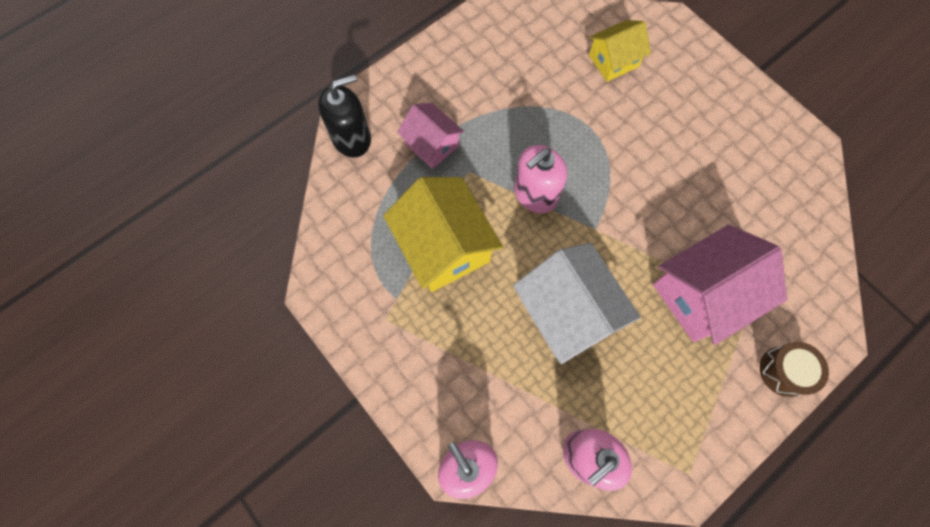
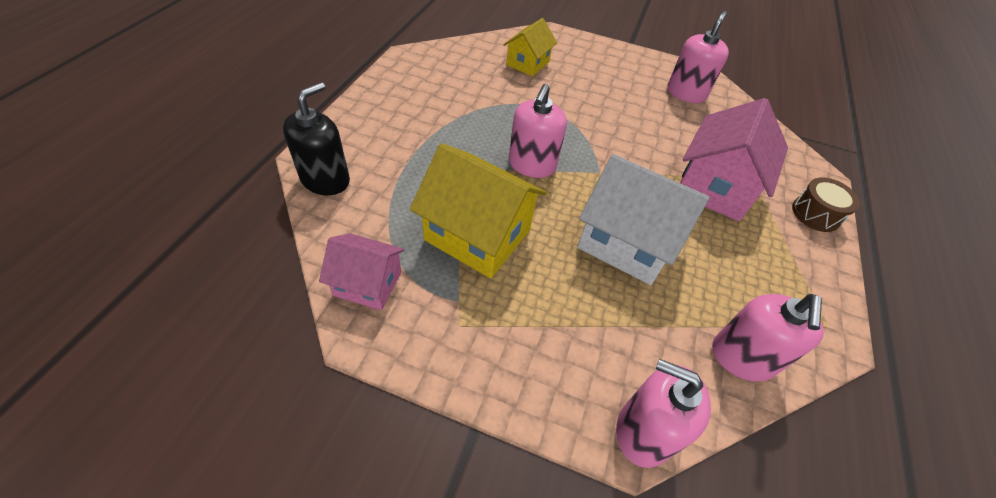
camera: 35 degrees left, 20 degrees down
pink house [397,103,464,169] -> pink house moved to [319,233,405,310]
none -> pink soap dispenser [667,11,729,103]

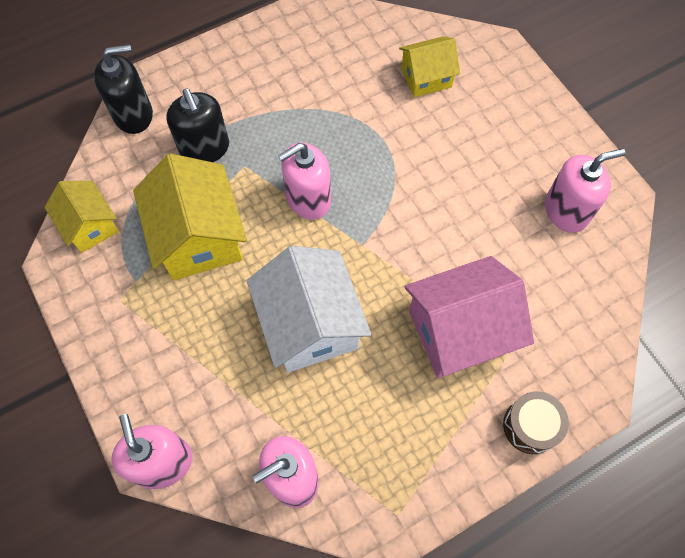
camera: 45 degrees right, 15 degrees up
pink house [319,233,405,310] -> yellow house [44,181,119,253]
none -> black soap dispenser [166,89,229,162]

